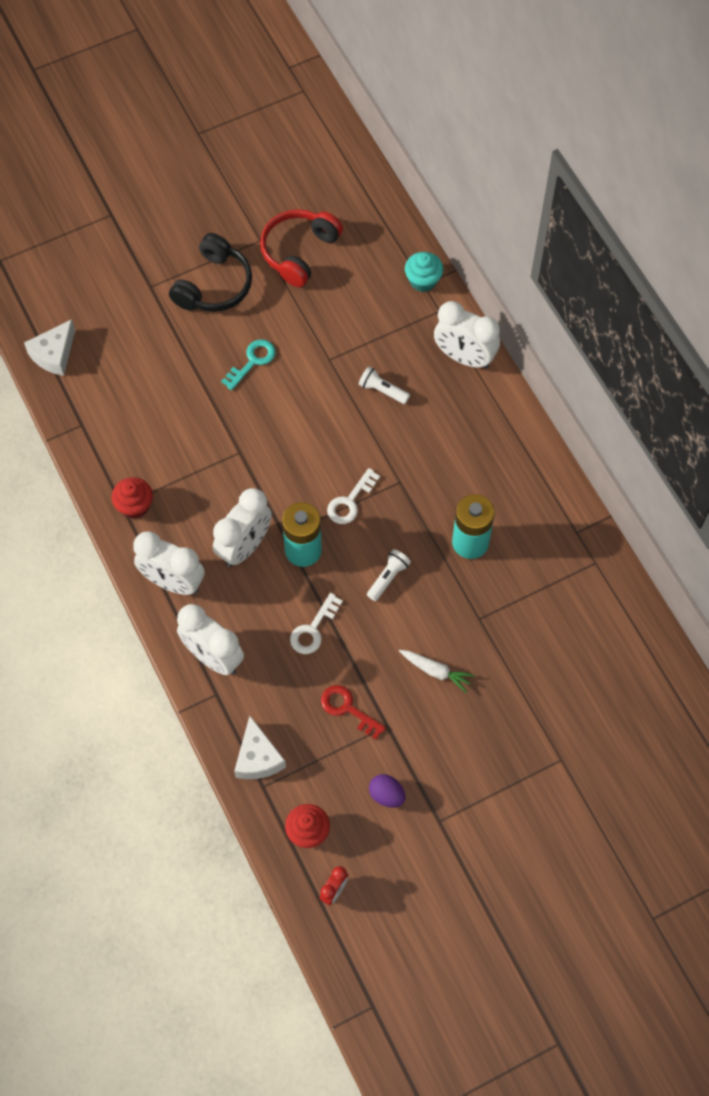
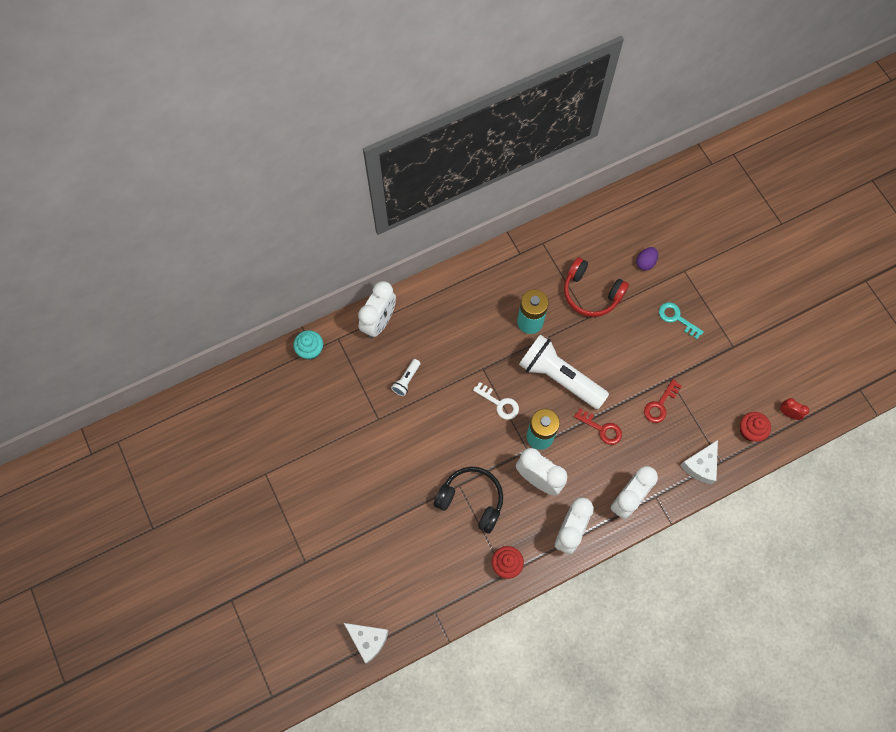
camera: 90 degrees left, 5 degrees up
black headphones [169,233,252,312] -> black headphones moved to [434,467,503,534]
turquoise key [221,339,276,390] -> turquoise key moved to [659,302,704,339]
white cheese [234,716,286,779] -> white cheese turned 135 degrees clockwise [680,440,718,484]
red headphones [260,209,343,287] -> red headphones moved to [564,257,629,317]
white key [290,593,343,654] -> red key [574,408,622,445]
white flashlight [367,549,411,601] -> white flashlight [519,334,609,409], size x2.34
purple egg [369,774,406,808] -> purple egg moved to [636,247,658,271]
white carrot [399,650,475,692] -> none

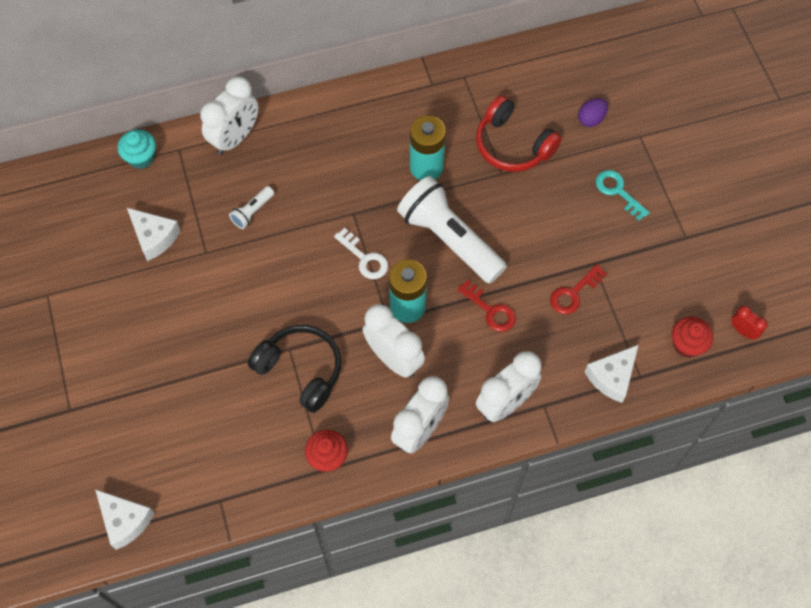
camera: 10 degrees right, 5 degrees down
none -> white cheese [127,208,181,261]

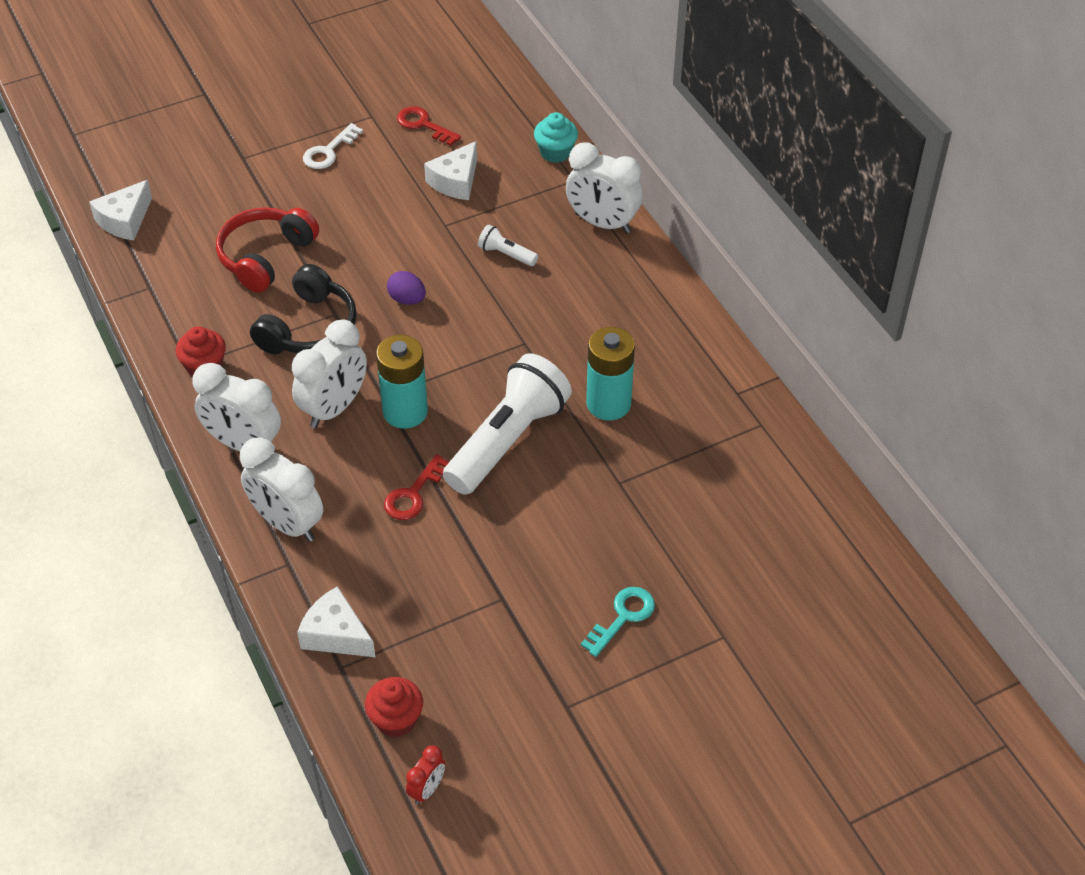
camera: 80 degrees right, 15 degrees down
white key [334,228,388,279] -> white key moved to [303,123,363,169]
red headphones [476,95,562,172] -> red headphones moved to [216,207,319,293]
red key [550,264,607,314] -> red key moved to [397,106,461,146]
purple egg [578,98,608,127] -> purple egg moved to [387,271,426,305]

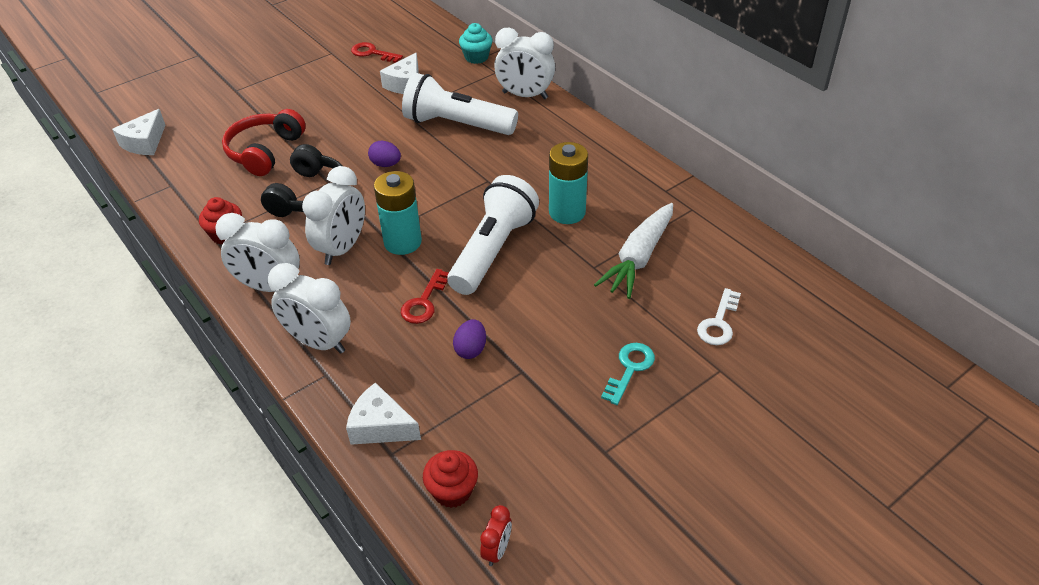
camera: 10 degrees left, 5 degrees down
white key [303,123,363,169] -> white key moved to [697,288,741,345]
white flashlight [478,225,538,266] -> white flashlight [402,73,518,135], size x2.34
none -> purple egg [453,319,486,359]
none -> white carrot [594,203,673,299]

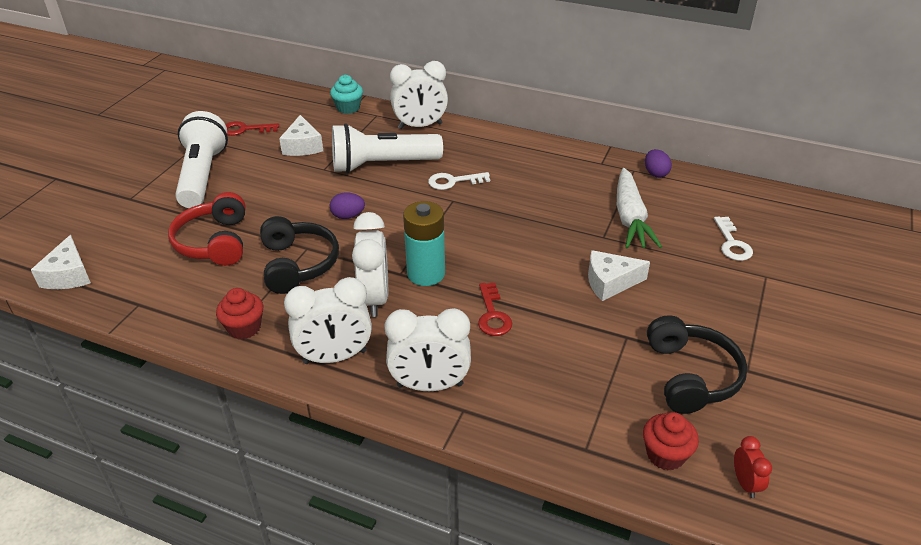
camera: 30 degrees left, 5 degrees down
white cheese [346,382,421,445] -> white cheese moved to [588,250,650,301]
white flashlight [447,175,539,295] -> white flashlight moved to [175,111,228,208]
purple egg [453,319,486,359] -> purple egg moved to [645,149,672,178]
turquoise battery [549,142,588,224] -> none
turquoise key [601,343,655,405] -> none
none -> white key [428,172,490,190]
none -> black headphones [647,315,748,414]

